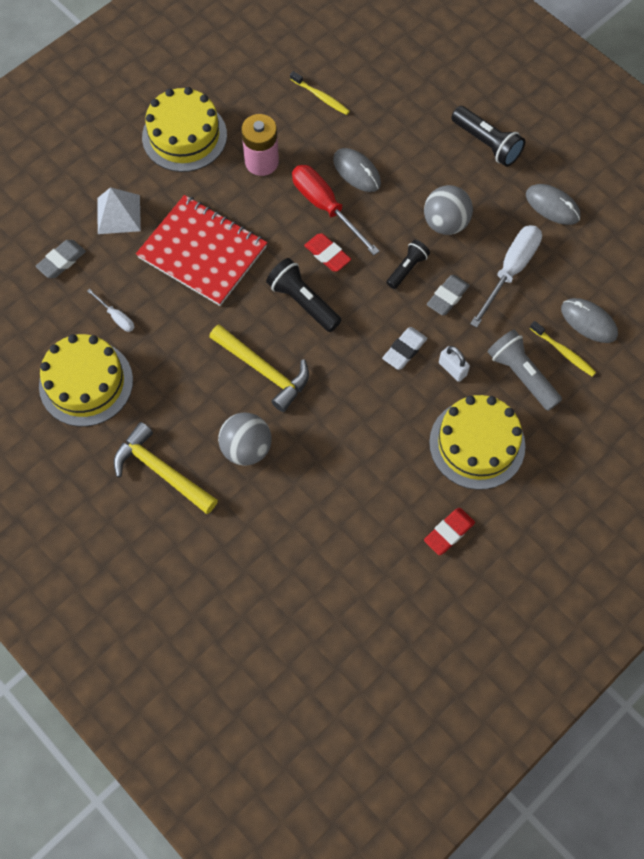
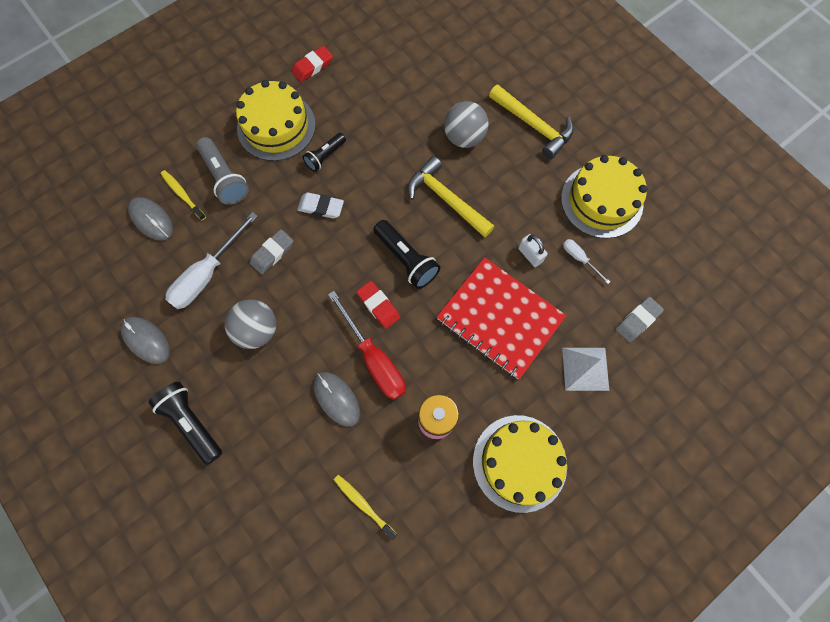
camera: 175 degrees left, 5 degrees up
white eraser [382,327,427,370] -> white eraser turned 60 degrees clockwise [297,192,344,219]
black flashlight [387,240,430,289] -> black flashlight moved to [303,133,346,172]
white padlock [439,346,470,382] -> white padlock moved to [518,234,547,267]

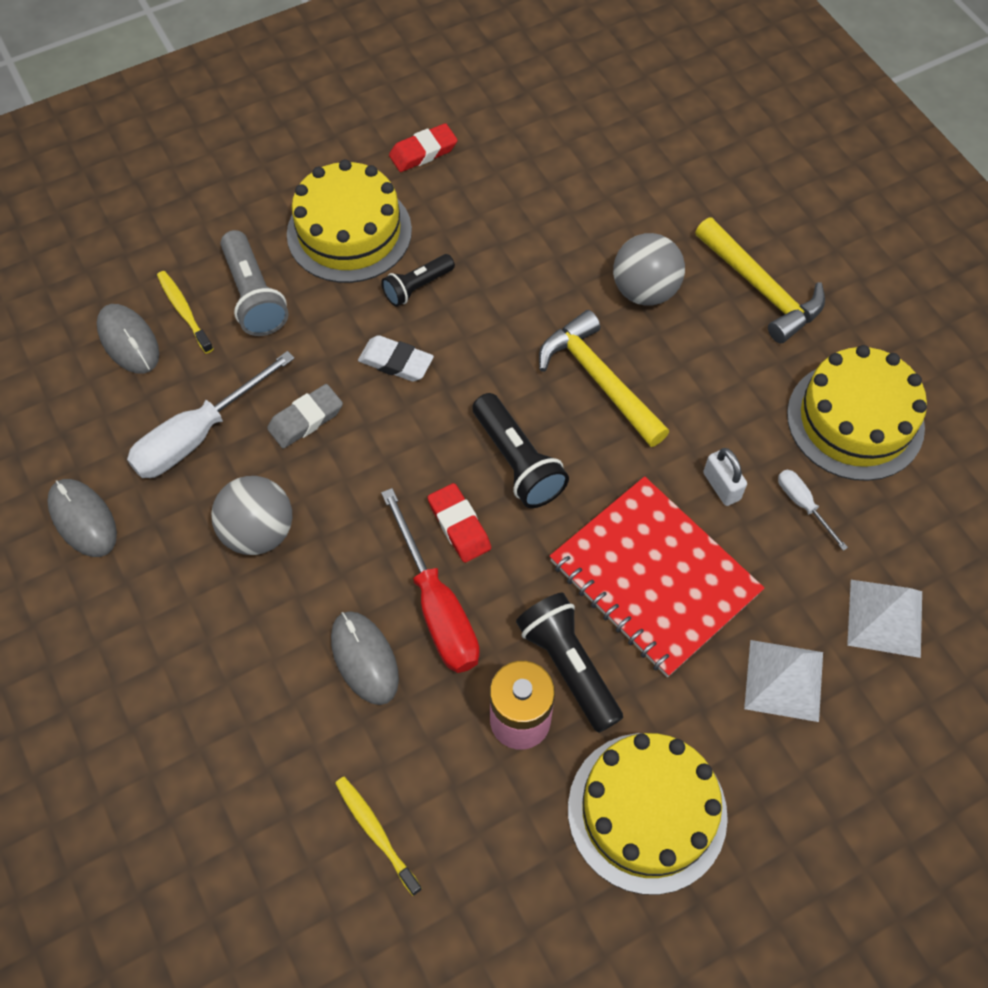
camera: 10 degrees right, 10 degrees down
black flashlight [148,382,222,465] -> black flashlight moved to [516,593,623,733]
grey eraser [615,297,664,342] -> white pyramid [847,580,922,658]

